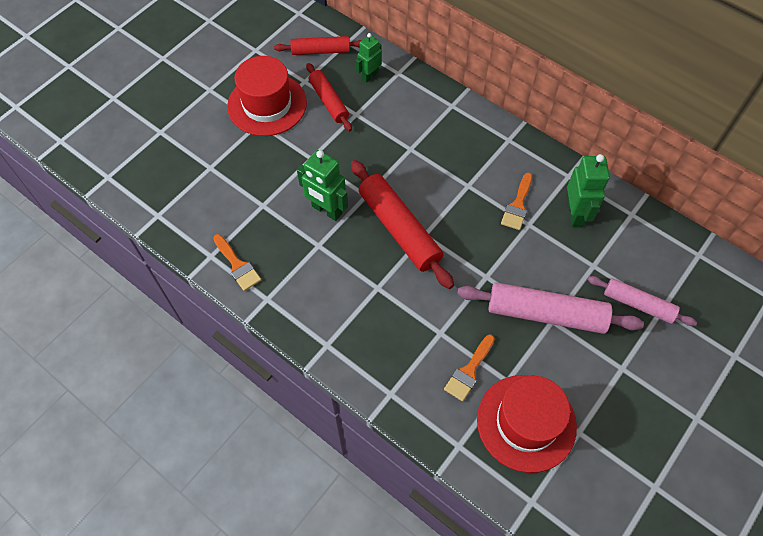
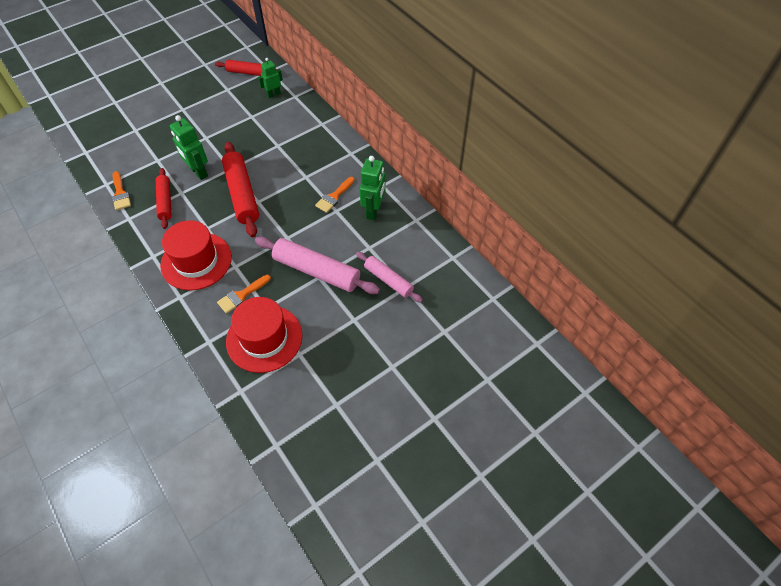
camera: 15 degrees right, 5 degrees down
red hat [227,56,307,136] -> red hat moved to [160,220,232,291]
red rolling pin [306,63,352,131] -> red rolling pin moved to [156,168,172,229]

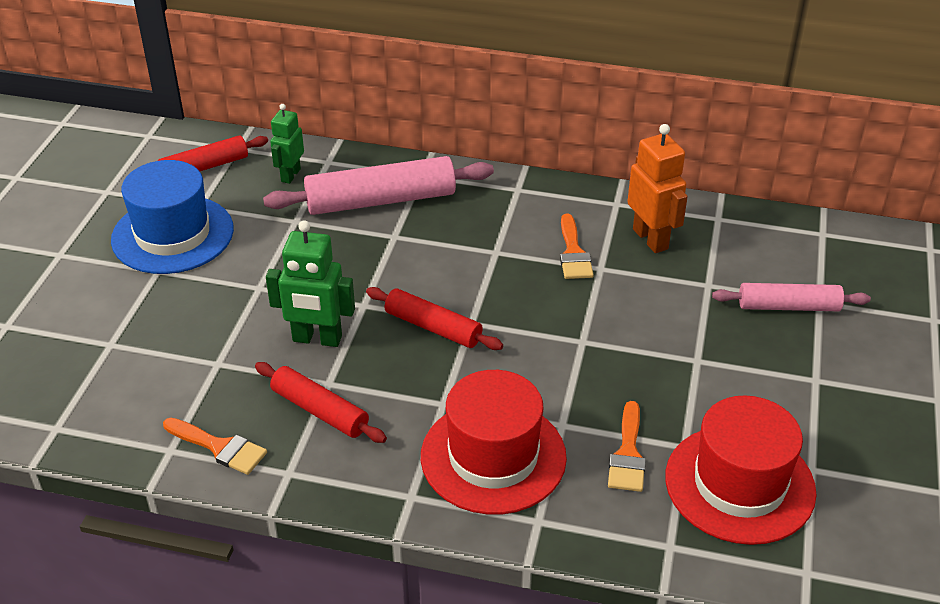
camera: 40 degrees left, 15 degrees down
red rolling pin [222,142,259,237] -> red rolling pin [366,287,503,350], size x0.61
pink rolling pin [255,237,380,294] -> pink rolling pin moved to [263,156,494,215]
green robot [360,156,385,220] -> orange robot [627,124,688,253]
none -> blue hat [111,160,234,274]

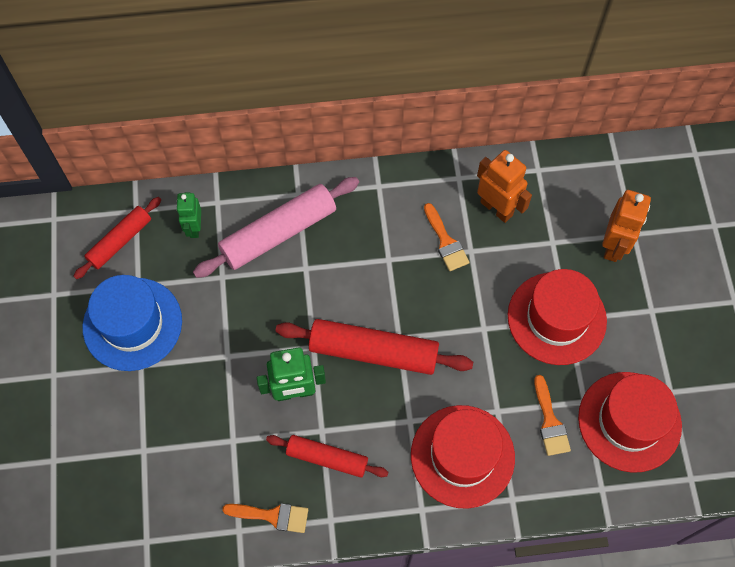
camera: 20 degrees left, 25 degrees up
red rolling pin [366,287,503,350] -> red rolling pin [276,319,473,375], size x1.63
pink rolling pin [712,283,871,311] -> orange robot [602,190,651,262]
none -> red hat [508,269,607,365]

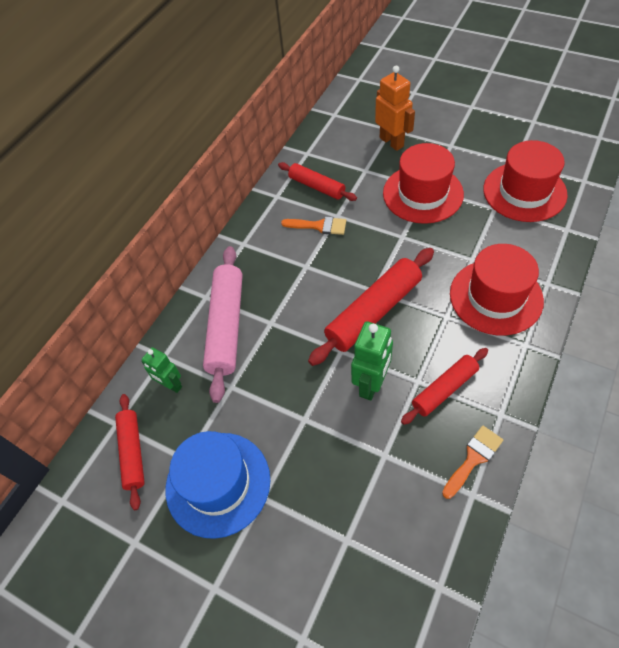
camera: 50 degrees left, 10 degrees down
orange robot [477,150,532,223] -> red rolling pin [278,162,357,201]
orange brush [534,375,571,456] -> none

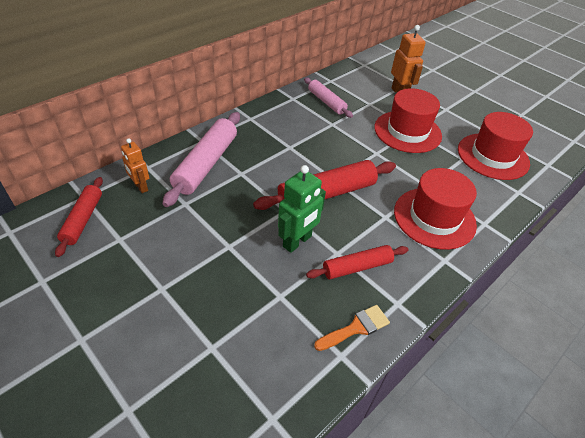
camera: 10 degrees right, 10 degrees down
green robot [141,347,182,393] -> orange robot [121,138,149,193]
blue hat [166,431,270,539] -> none
red rolling pin [278,162,357,201] -> pink rolling pin [304,77,353,118]
orange brush [281,217,346,235] -> none

